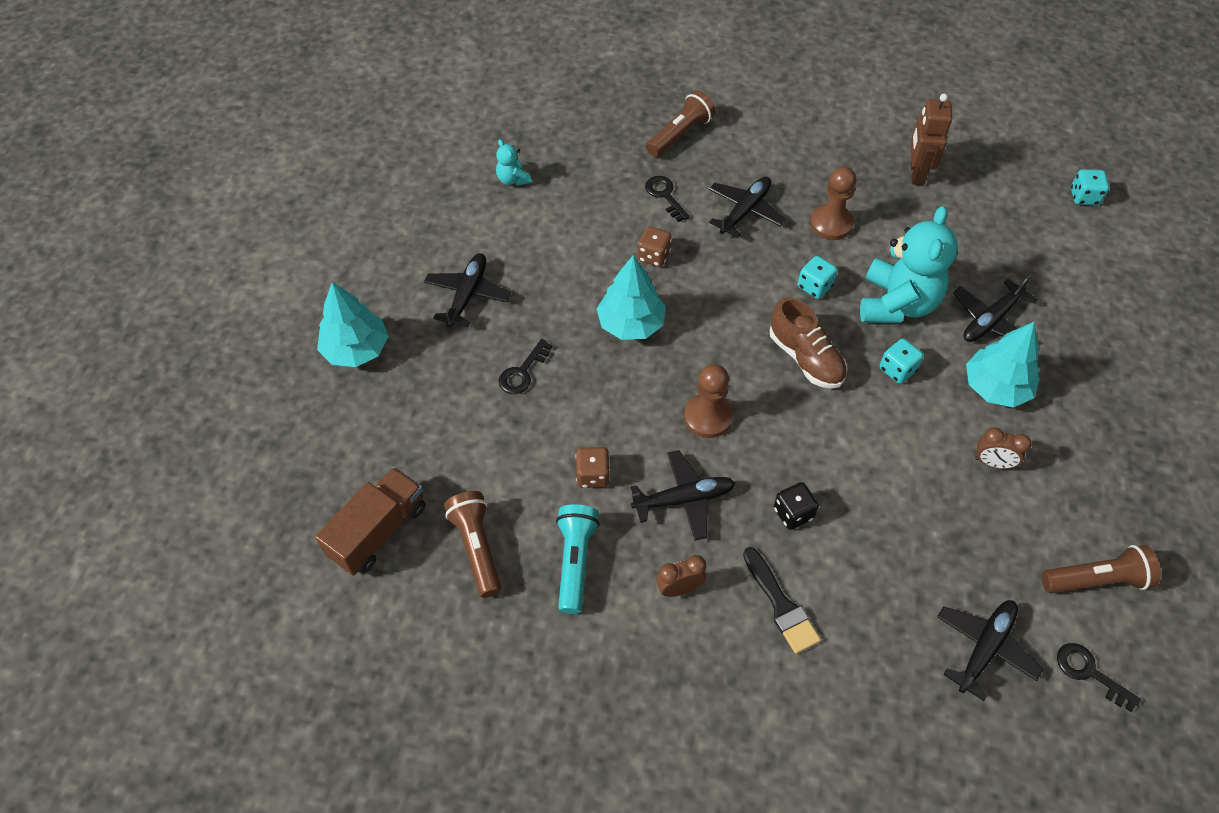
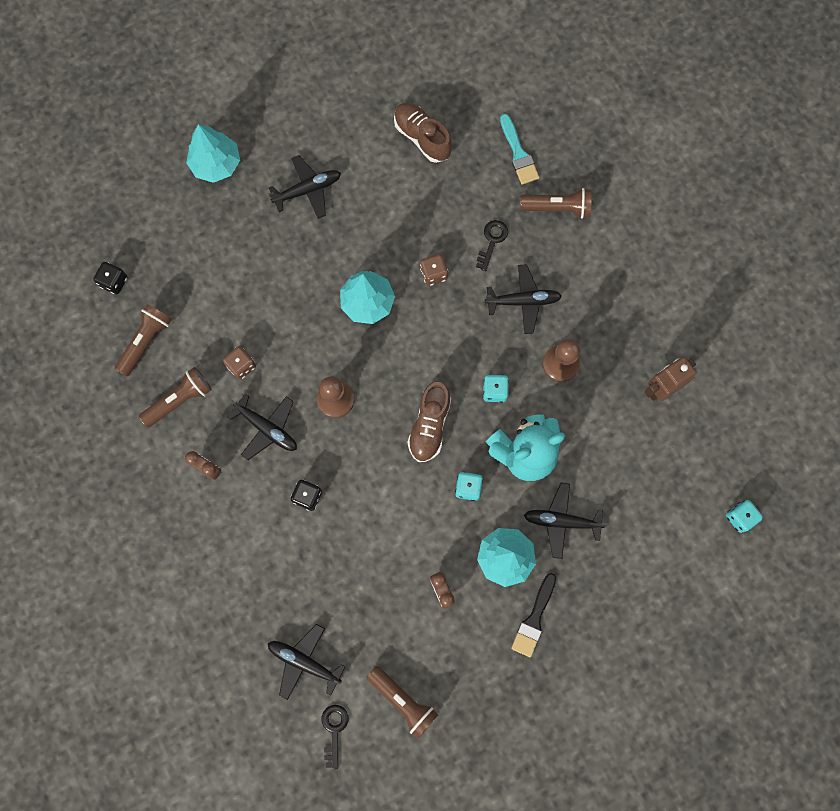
camera: 50 degrees right, 20 degrees up
brown truck [315,467,426,576] -> black dice [93,262,128,294]
turquoise teddy bear [496,139,532,186] -> brown shoe [394,103,452,163]
black key [499,339,553,394] -> none
turquoise flashlight [556,504,600,614] -> brown flashlight [139,367,212,428]
black brush [743,547,821,654] -> black brush moved to [511,573,556,657]
black plane [937,600,1043,701] -> black plane turned 150 degrees counterclockwise [268,624,345,700]
none -> turquoise brush [500,114,539,184]

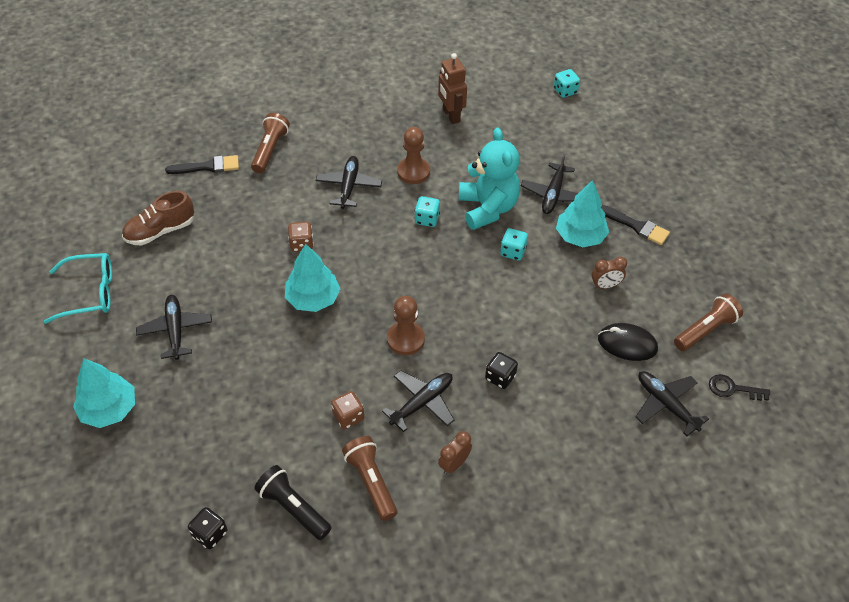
camera: 80 degrees left, 25 degrees down
brown flashlight [115,304,172,376] -> black flashlight [254,465,332,540]
black plane [268,624,345,700] -> black plane turned 105 degrees clockwise [636,371,709,436]
brown shoe [407,381,451,462] -> none
black key [476,220,508,271] -> none
turquoise brush [500,114,539,184] -> black brush [165,155,239,174]
none -> turquoise glasses [44,253,112,324]
none -> black mouse [598,323,658,361]

